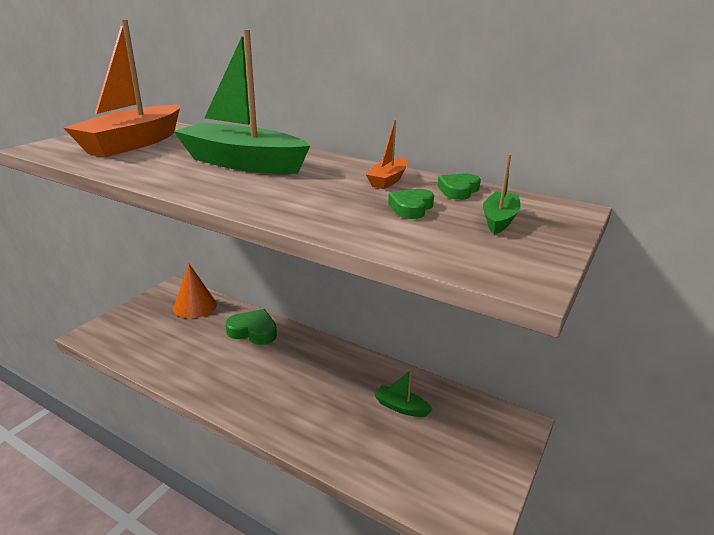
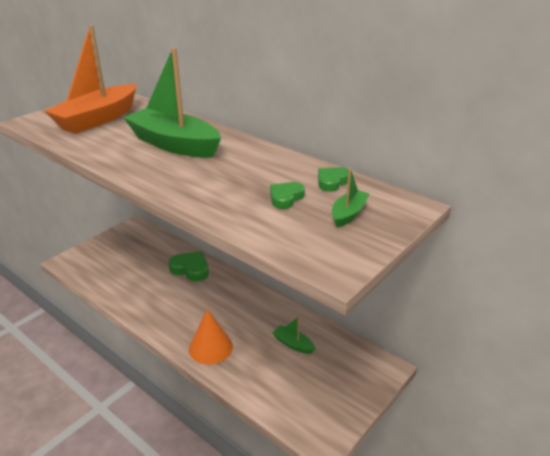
camera: 10 degrees right, 5 degrees up
orange cone [173,264,217,318] -> orange cone moved to [189,309,233,365]
orange boat [366,119,407,189] -> none

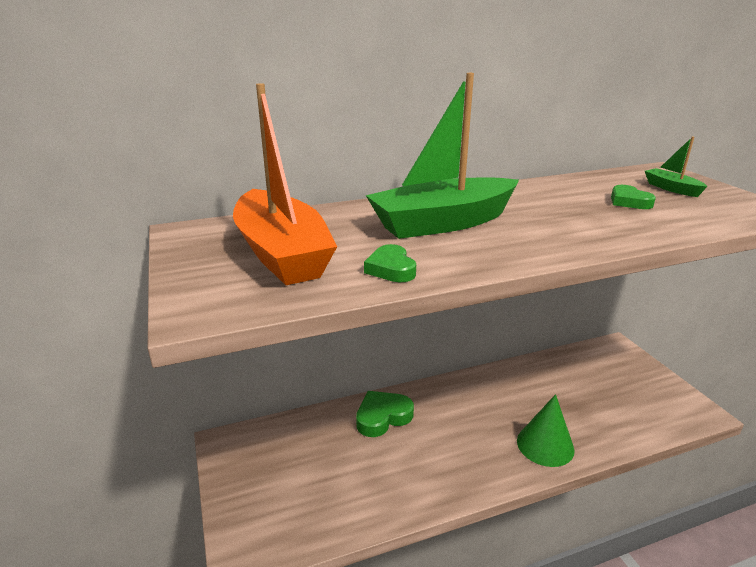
camera: 60 degrees left, 5 degrees down
orange cone [189,309,233,365] -> green cone [517,394,575,467]
green boat [272,316,315,354] -> none
green heart [318,167,348,192] -> green heart moved to [364,244,416,282]

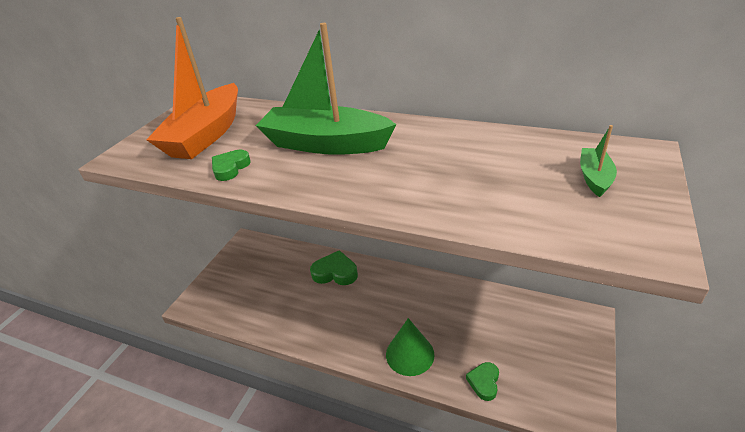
camera: 45 degrees right, 10 degrees up
green heart [611,185,656,209] -> green heart moved to [466,362,499,401]

